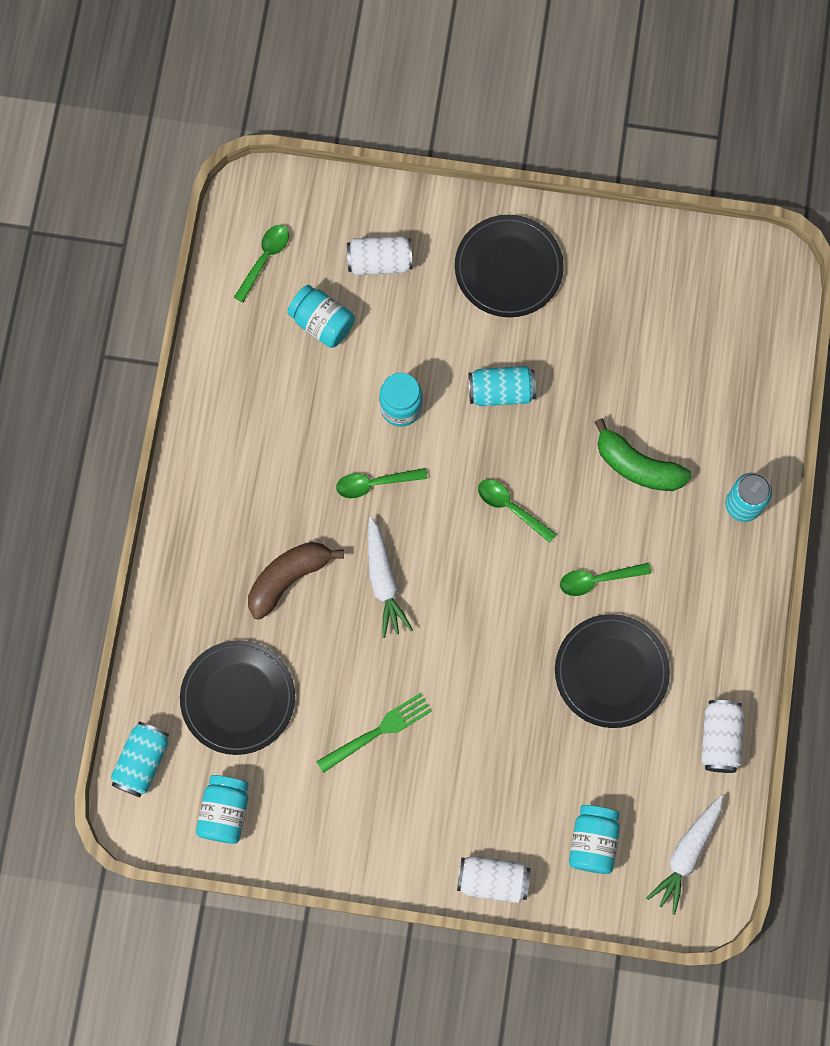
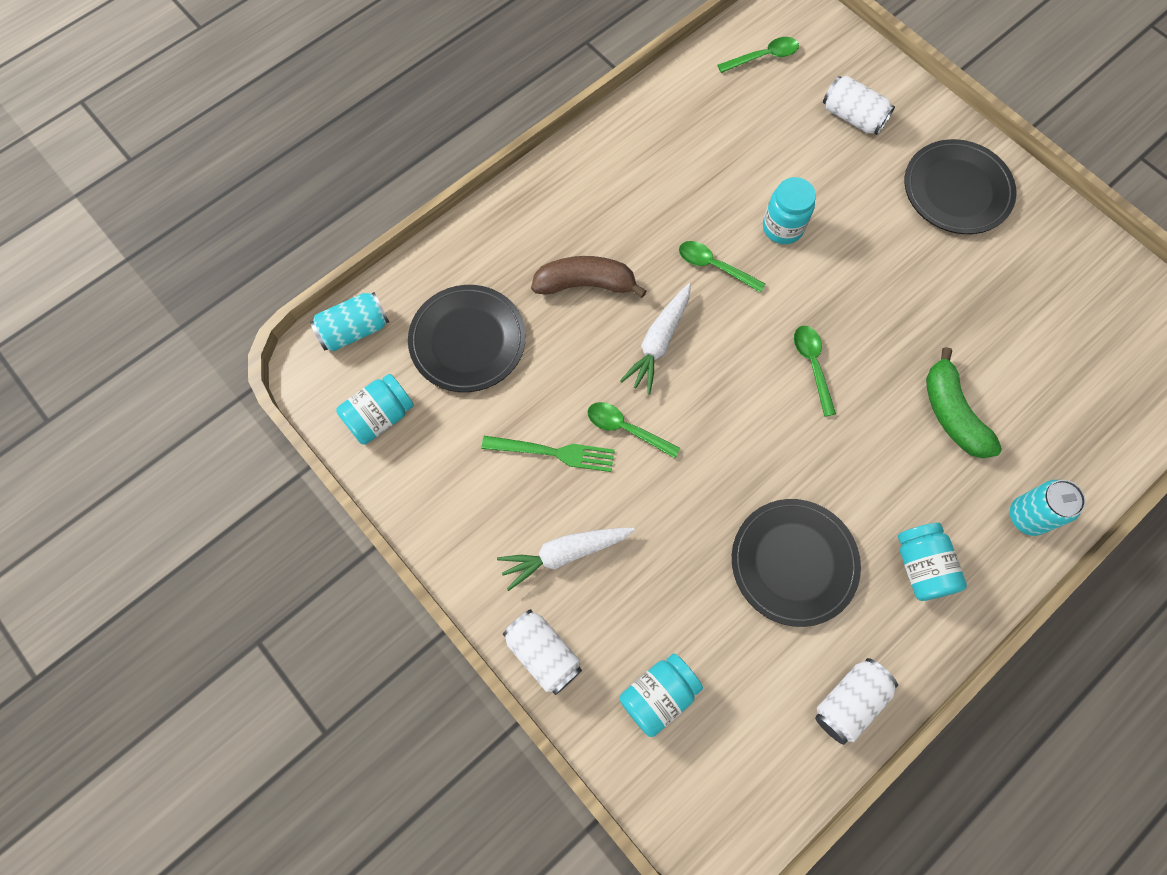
camera: 40 degrees right, 5 degrees down
turquoise jar [287,285,355,348] -> turquoise jar moved to [898,523,967,601]
turquoise can [468,366,536,406] -> none
green spoon [560,563,651,596] -> green spoon moved to [587,402,680,458]
white carrot [646,795,723,915] -> white carrot moved to [497,528,635,591]

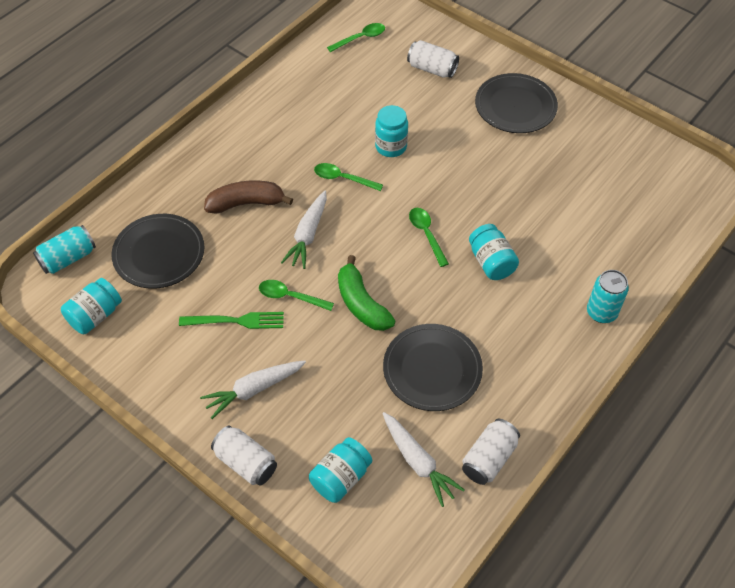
camera: 10 degrees left, 15 degrees down
turquoise jar [898,523,967,601] -> turquoise jar moved to [469,224,519,280]
green banana [926,347,1002,458] -> green banana moved to [338,255,395,331]
none -> white carrot [382,412,465,507]

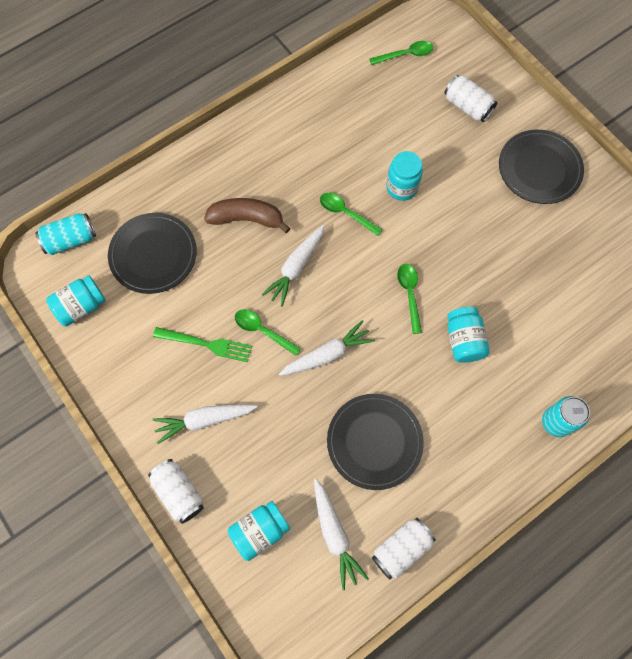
camera: 15 degrees right, 15 degrees up
green banana [338,255,395,331] -> white carrot [279,320,375,376]

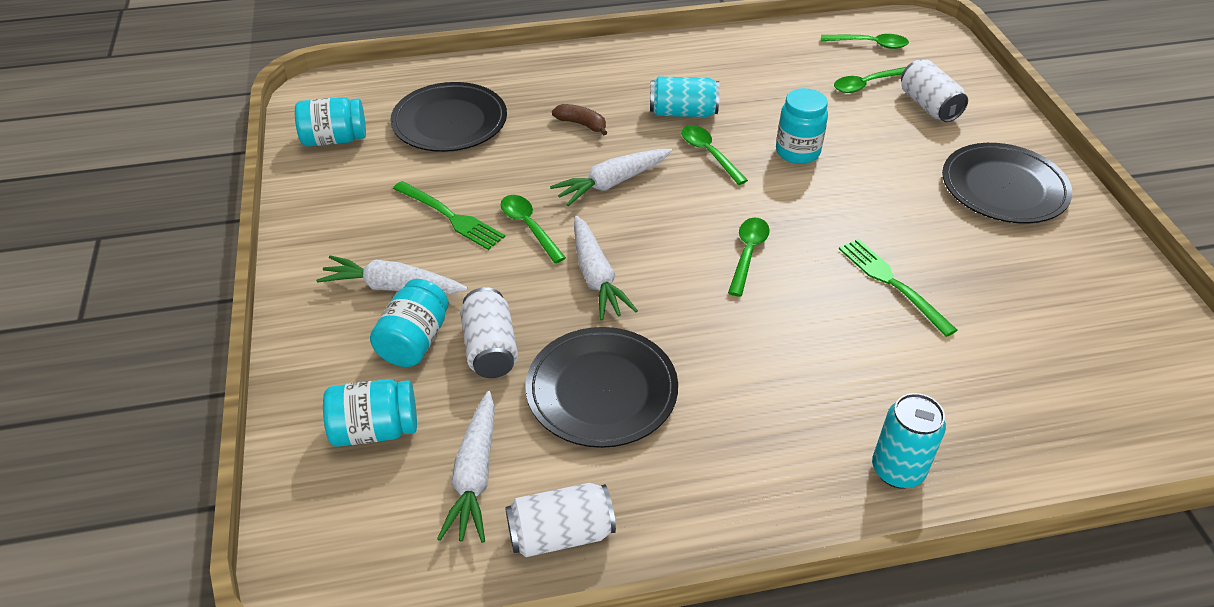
camera: 25 degrees right, 25 degrees down
turquoise can [35,213,96,255] -> turquoise can moved to [650,77,720,117]
white can [148,459,204,524] -> white can moved to [460,287,518,378]
brown banana [204,198,290,233] -> brown banana [552,104,607,135], size x0.57
white carrot [279,320,375,376] -> white carrot turned 75 degrees clockwise [574,216,638,321]
turquoise jar [447,307,490,363] -> turquoise jar moved to [370,279,449,367]
none -> green spoon [834,67,906,93]
none -> green fork [839,239,957,337]

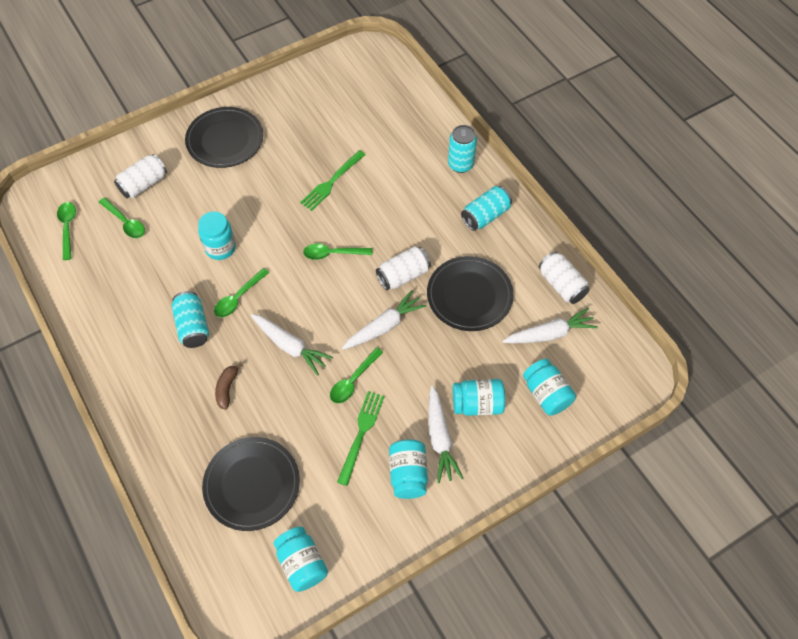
camera: 110 degrees left, 15 degrees up
white can [460,287,518,378] -> white can moved to [376,246,431,290]
none -> turquoise jar [389,440,428,499]
none -> turquoise can [461,186,512,231]

